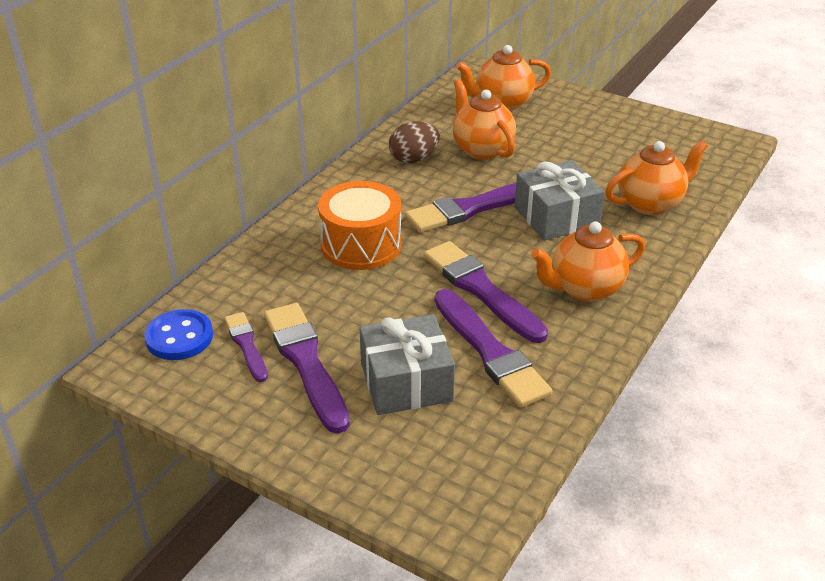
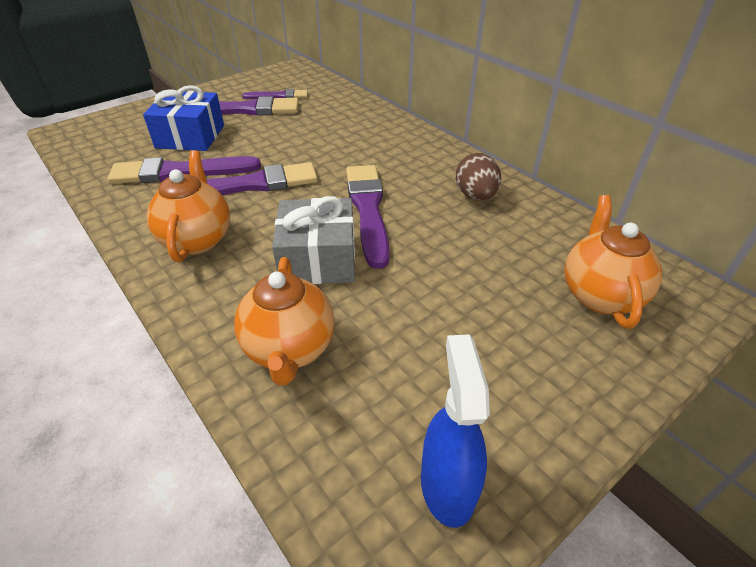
camera: 110 degrees right, 5 degrees up
blue button [144,309,213,360] -> none
orange drum [318,181,401,270] -> none
grey gift [359,314,455,415] -> blue gift [143,85,224,151]
orange teapot [453,80,516,160] -> none
none -> blue spray bottle [421,334,490,528]

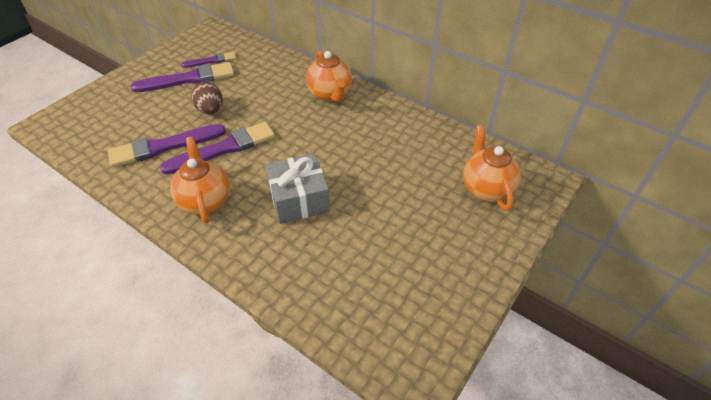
camera: 15 degrees left, 5 degrees up
blue gift [143,85,224,151] -> none
orange teapot [234,257,335,386] -> orange teapot moved to [306,51,352,102]
purple brush [346,165,390,269] -> none
blue spray bottle [421,334,490,528] -> none
brown egg [456,153,501,201] -> brown egg moved to [191,82,223,114]

